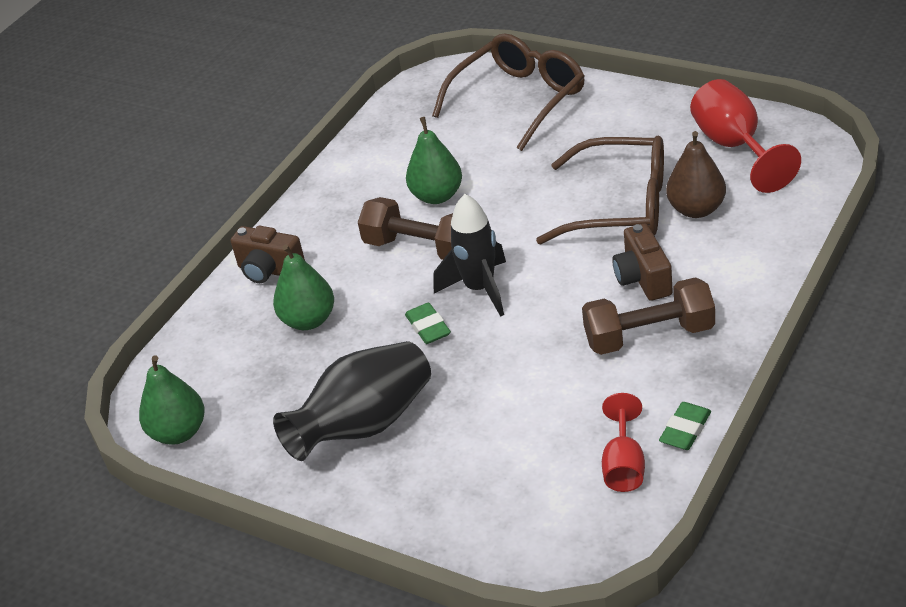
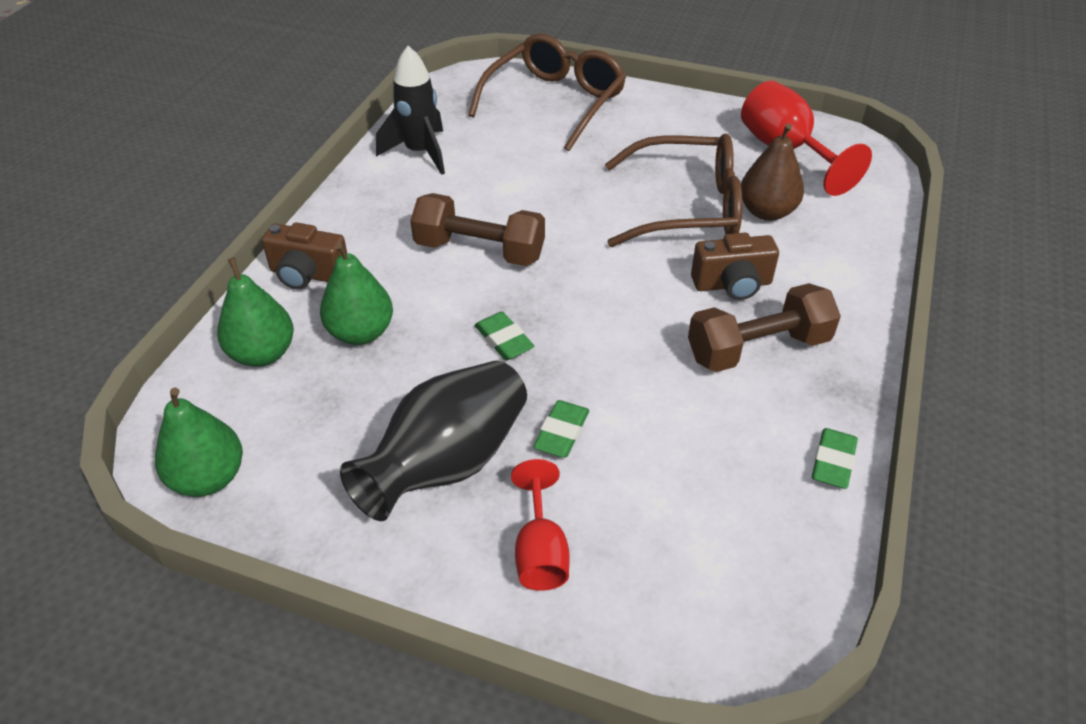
camera: 15 degrees left, 5 degrees up
green pear [406,117,462,204] -> green pear moved to [217,257,294,367]
black rocket [434,194,506,317] -> black rocket moved to [376,46,445,175]
red goblet [602,393,645,492] -> red goblet moved to [511,459,570,591]
brown camera [612,224,673,301] -> brown camera turned 75 degrees counterclockwise [691,233,779,300]
none -> green eraser [533,400,589,458]

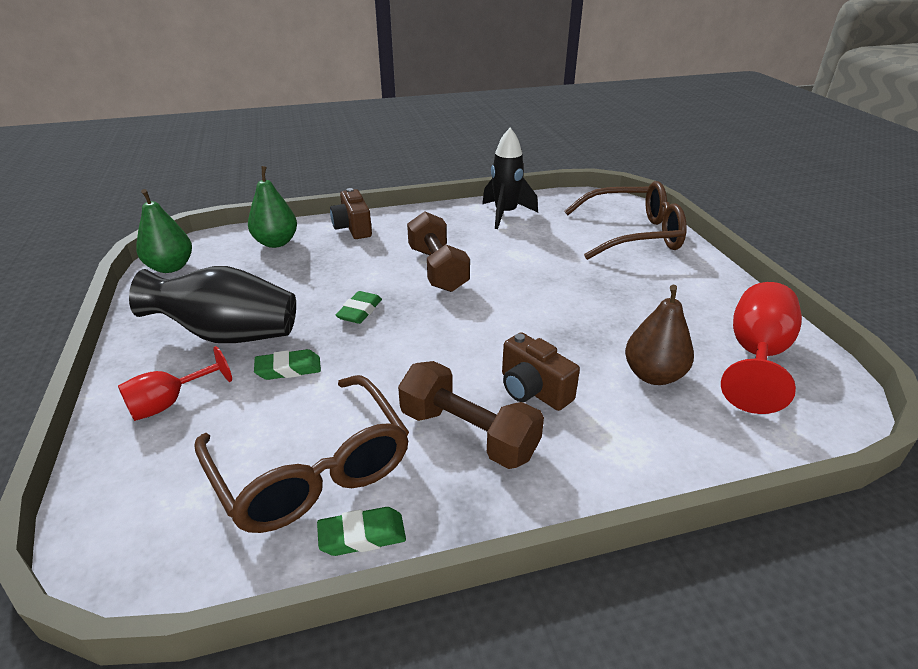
camera: 55 degrees right, 10 degrees down
green pear [320,242,393,345] -> none
brown glasses [605,133,743,247] -> brown glasses moved to [194,375,409,533]

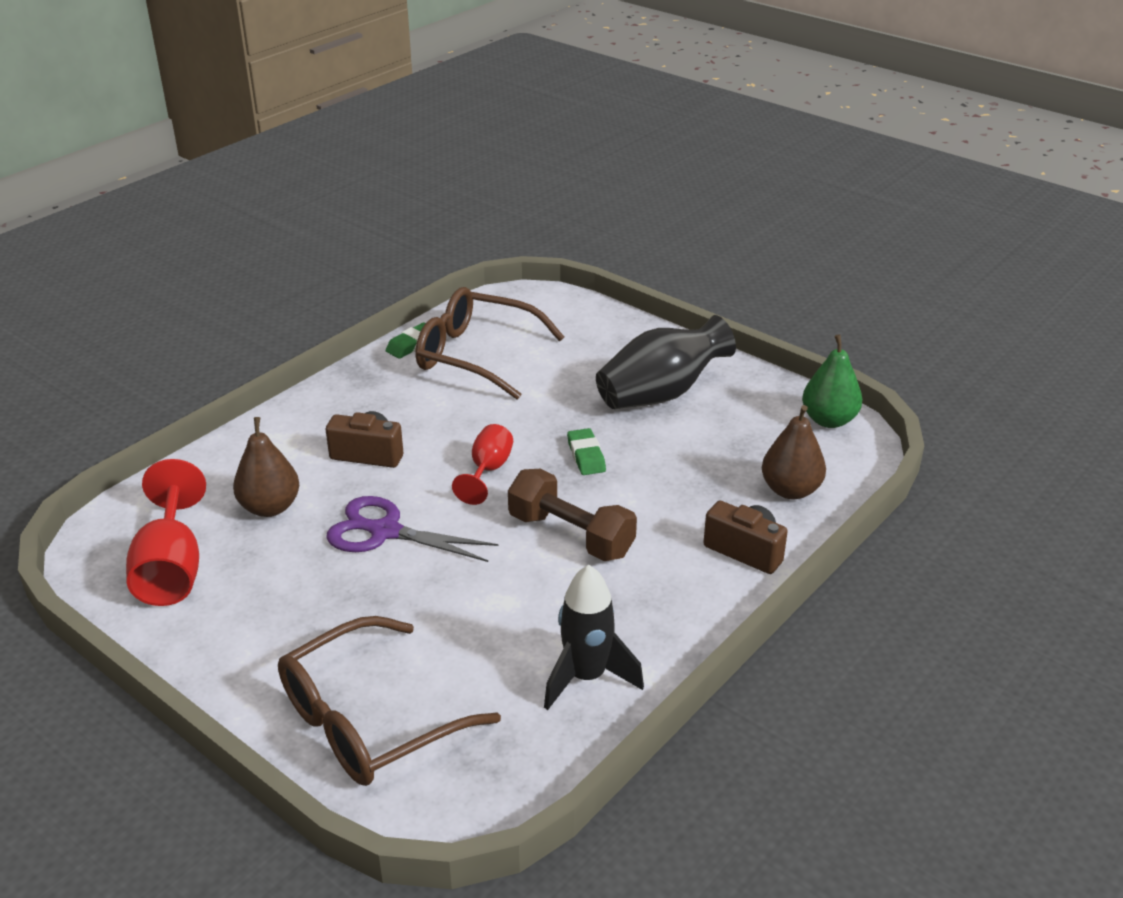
camera: 145 degrees right, 0 degrees up
red goblet [118,346,232,421] -> red goblet moved to [452,424,513,505]
green pear [248,166,297,248] -> brown pear [762,405,826,499]
green eraser [254,349,321,380] -> none
brown dumbbell [398,361,544,469] -> none
none -> purple scissors [326,496,499,562]

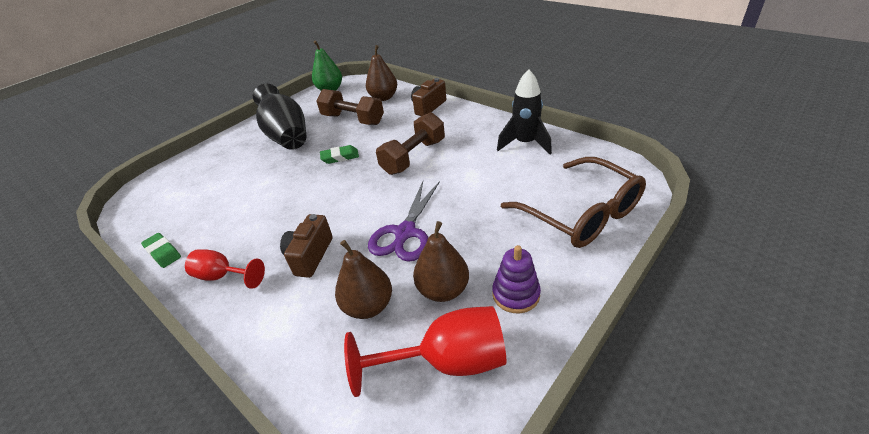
camera: 85 degrees left, 5 degrees up
brown glasses [416,287,564,399] -> none
red goblet [452,424,513,505] -> red goblet moved to [185,249,265,289]
none -> brown dumbbell [317,89,384,125]
none -> brown pear [413,221,469,302]
none -> purple stacking toy [492,245,541,313]

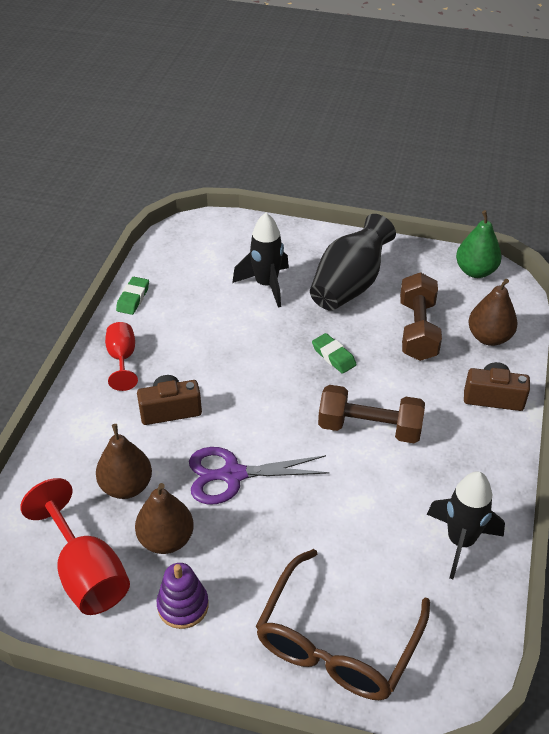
camera: 60 degrees right, 5 degrees up
none -> black rocket [232,213,289,308]

